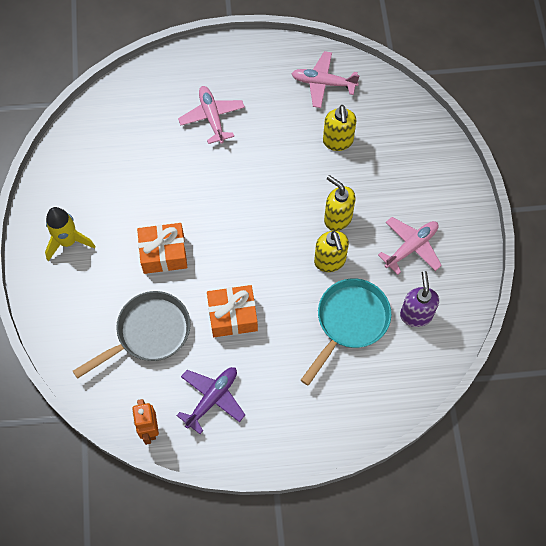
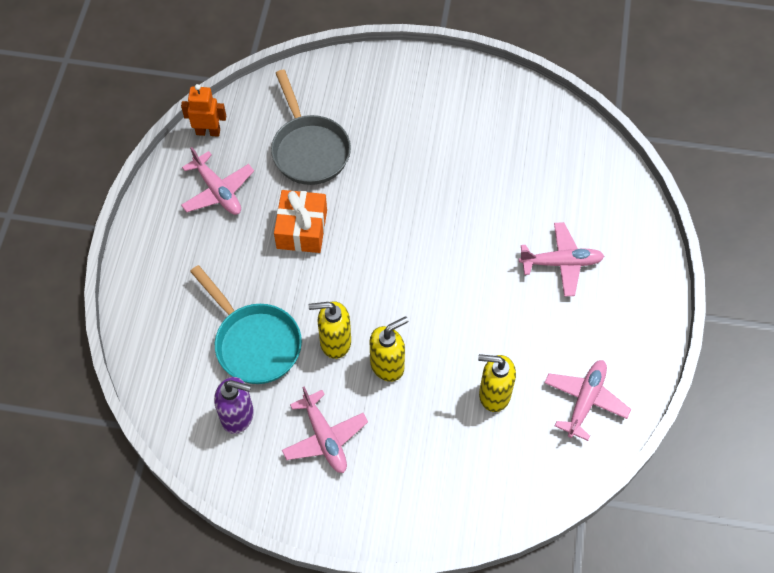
camera: 105 degrees right, 5 degrees down
yellow rocket [45,207,96,261] -> none
orange gift [137,223,188,274] -> none
purple plane [177,367,245,434] -> pink plane [181,147,254,215]

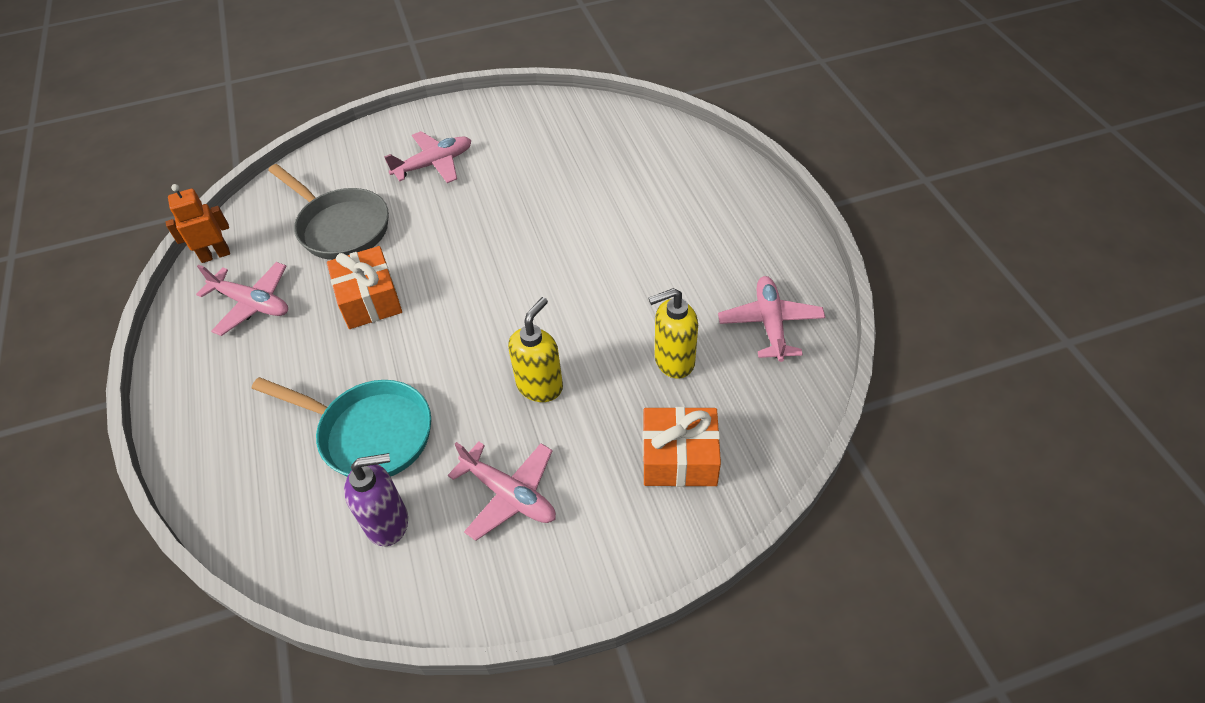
camera: 25 degrees left, 10 degrees down
yellow soap dispenser [309,301,351,359] -> none
pink plane [519,222,604,297] -> pink plane moved to [384,131,471,183]
none -> orange gift [643,407,721,487]

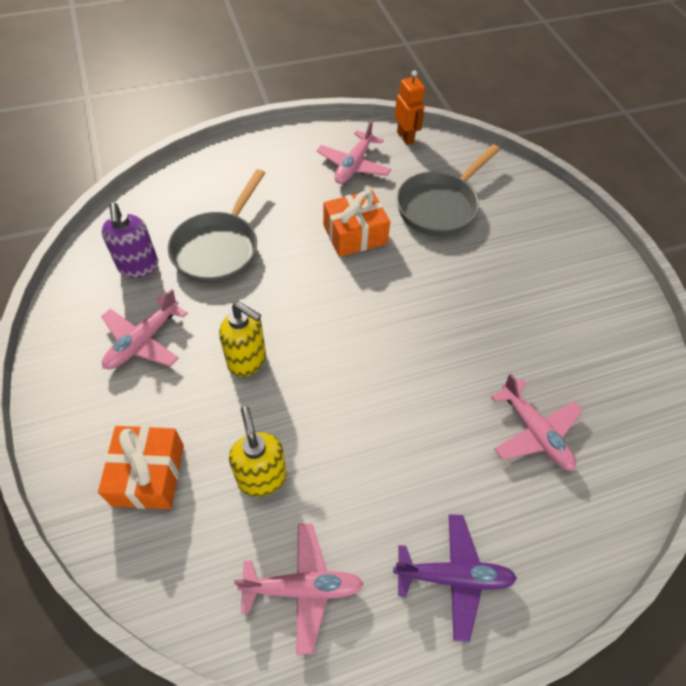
camera: 85 degrees right, 5 degrees up
turquoise pan [252,377,431,477] -> grey pan [168,169,265,284]
pink plane [384,131,471,183] -> pink plane moved to [491,373,583,471]
none -> purple plane [393,514,517,642]

